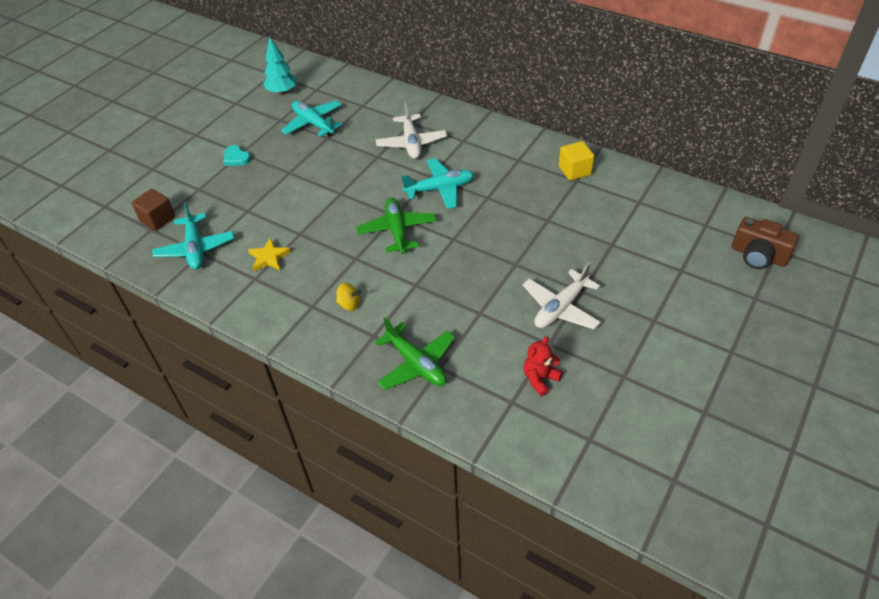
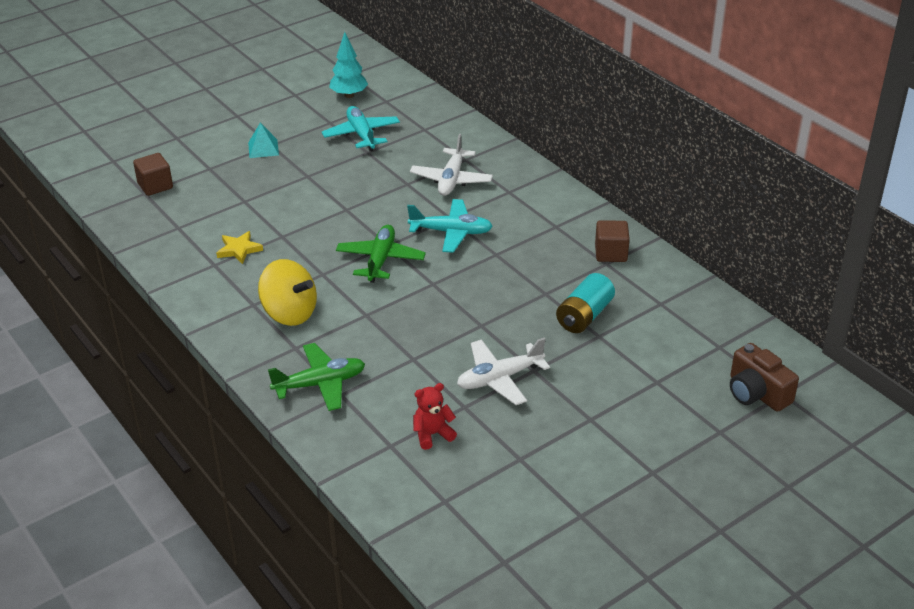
camera: 20 degrees right, 10 degrees down
turquoise plane [152,202,234,269] -> none
turquoise heart [224,145,251,166] -> turquoise pyramid [248,123,279,158]
yellow spinning top [336,283,361,311] -> yellow spinning top [258,259,317,326], size x2.10
green plane [375,317,455,390] -> green plane turned 90 degrees counterclockwise [268,343,365,411]
yellow cube [559,141,594,180] -> brown cube [595,220,630,262]
none -> turquoise battery [556,273,615,333]

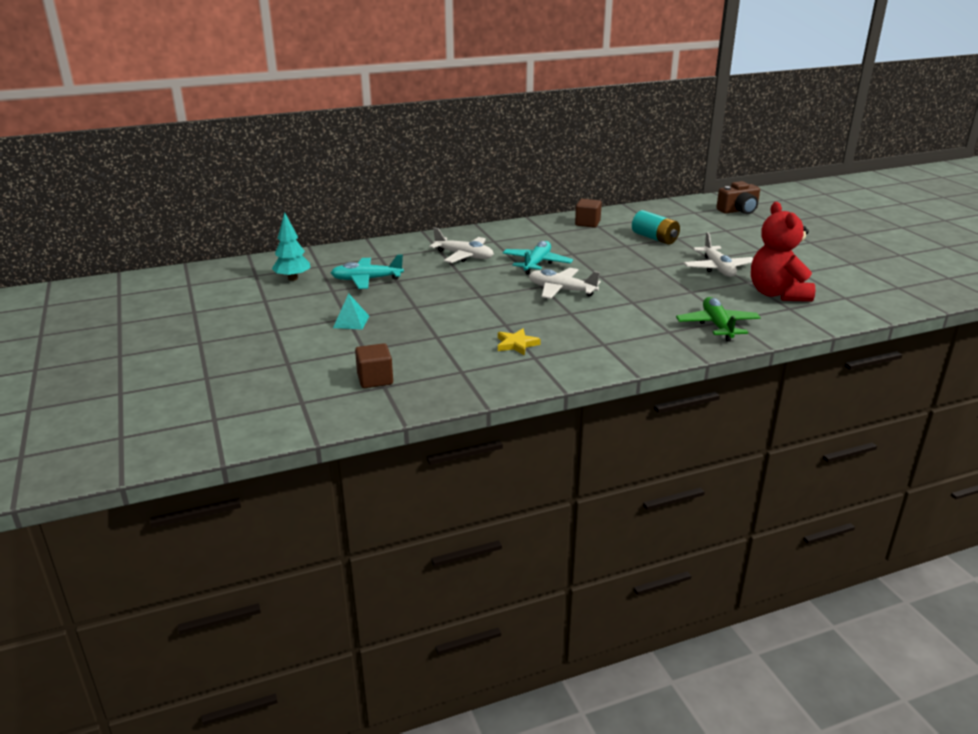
camera: 75 degrees left, 10 degrees down
yellow spinning top [258,259,317,326] -> none
green plane [336,225,426,283] -> white plane [529,268,601,299]
red teddy bear [413,383,457,450] -> red teddy bear [751,202,816,302], size x2.03

